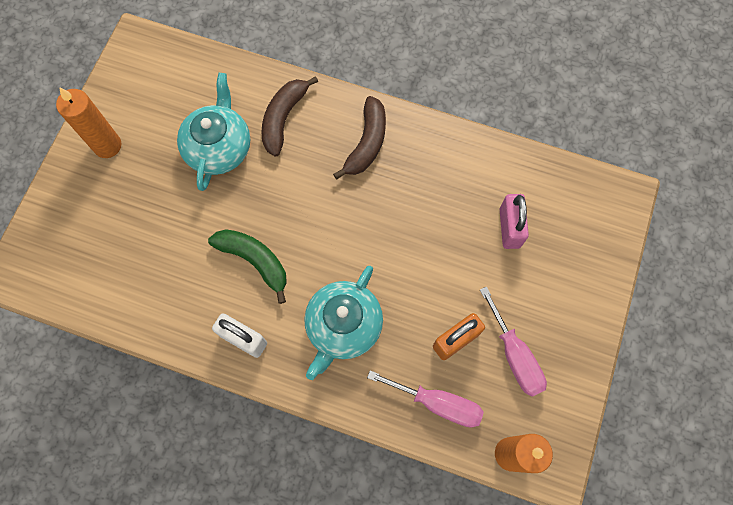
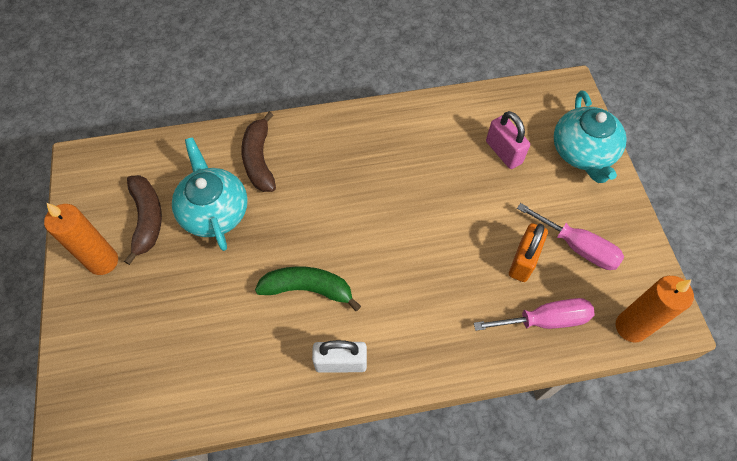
camera: 30 degrees left, 10 degrees down
turquoise teapot [304,266,383,380] -> turquoise teapot moved to [554,90,627,183]
brown banana [333,96,386,179] -> brown banana moved to [124,175,162,265]

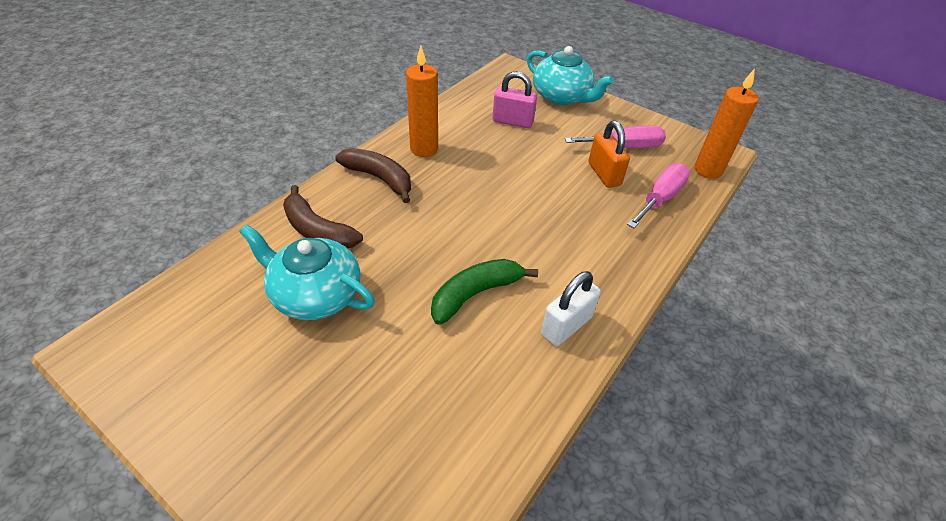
camera: 45 degrees left, 15 degrees down
orange candle [44,203,118,275] -> orange candle moved to [406,46,438,157]
brown banana [124,175,162,265] -> brown banana moved to [335,148,411,203]

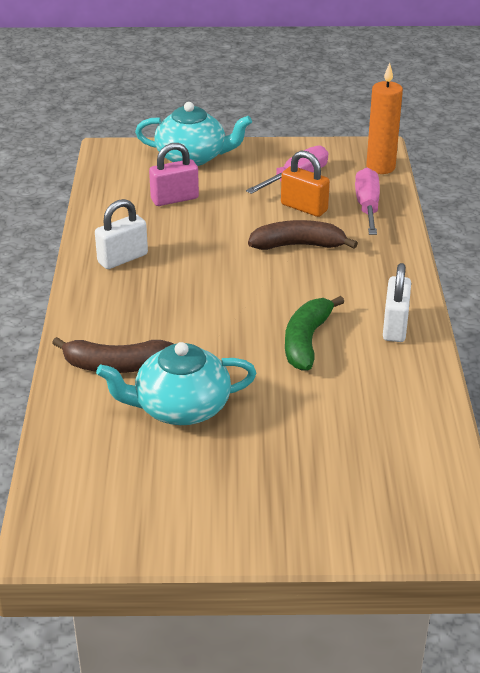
camera: 35 degrees left, 10 degrees down
brown banana [335,148,411,203] -> brown banana moved to [248,220,358,250]
orange candle [406,46,438,157] -> white padlock [95,199,148,269]

